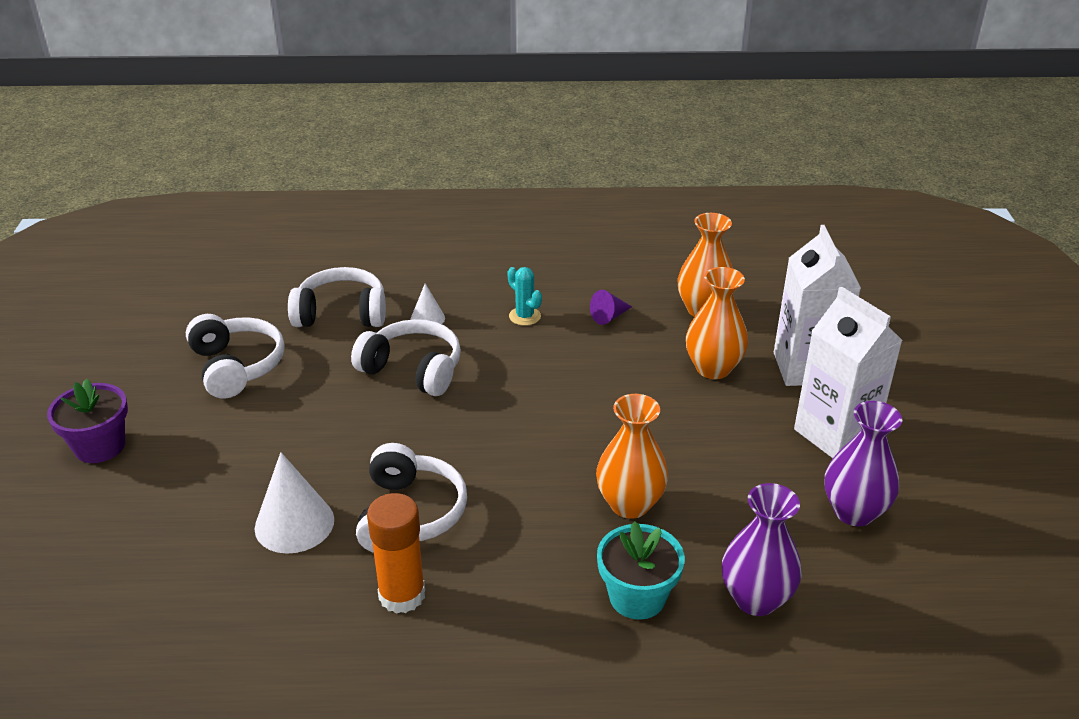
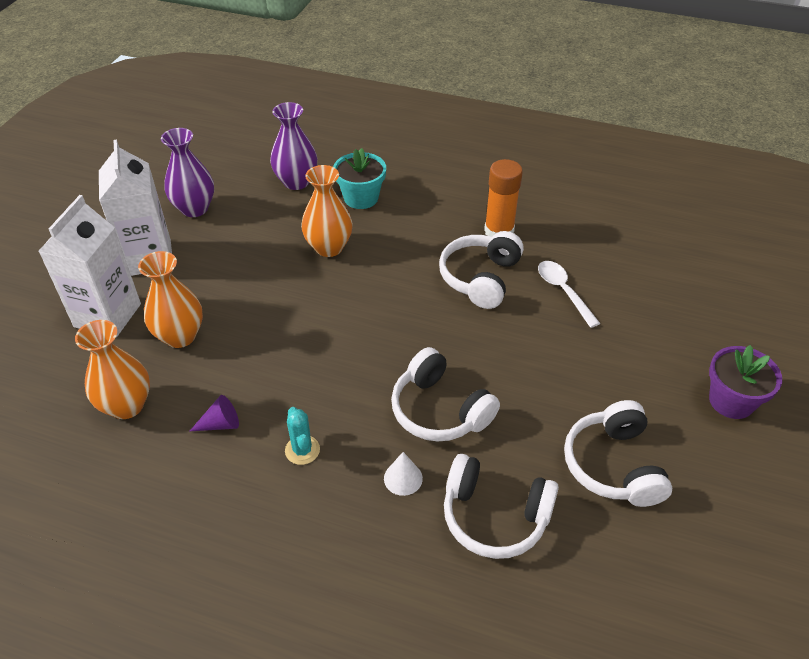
camera: 160 degrees left, 10 degrees up
white cone [255,452,334,554] -> white spoon [538,261,601,328]

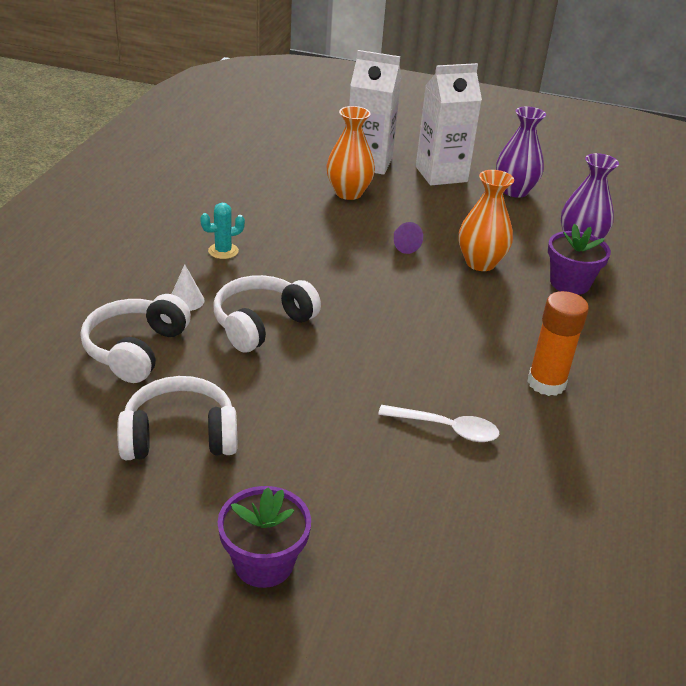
camera: 85 degrees right, 10 degrees down
orange vase [75,320,150,419] -> none
purple cone [190,395,239,431] -> purple cone moved to [394,222,423,254]
turquoise flower pot [333,148,386,209] -> purple flower pot [548,224,611,295]
white headphones [439,231,524,309] -> none
white spoon [538,261,601,328] -> white spoon turned 45 degrees clockwise [378,405,499,442]

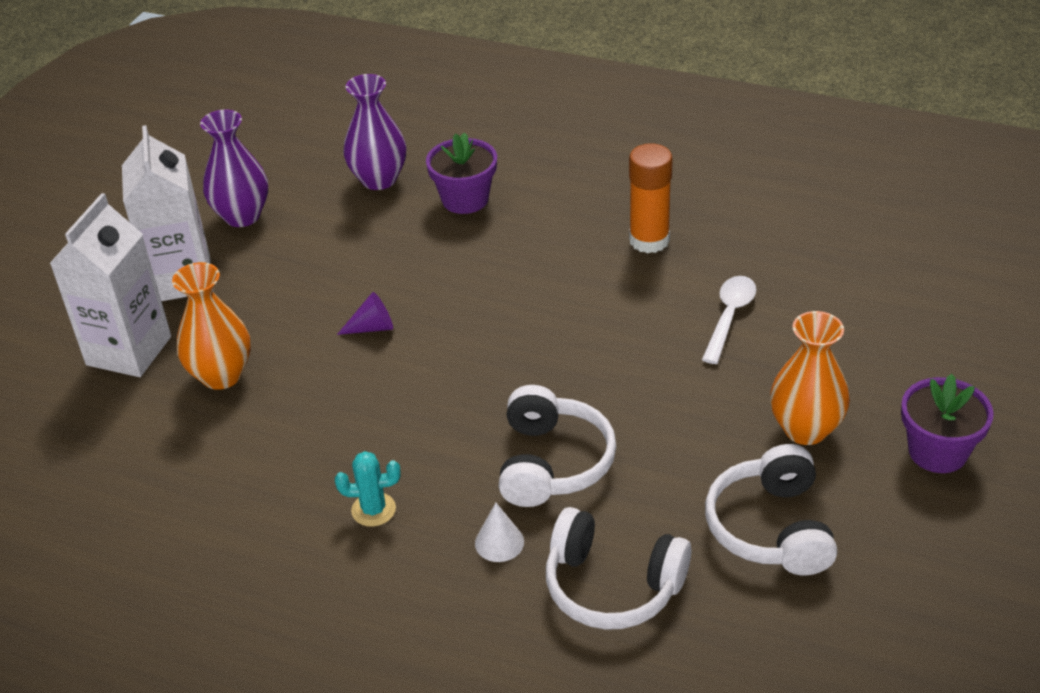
camera: 80 degrees left, 5 degrees up
turquoise cactus [200,203,245,259] -> turquoise cactus turned 75 degrees counterclockwise [335,451,400,527]
white headphones [213,275,321,352] -> white headphones turned 135 degrees counterclockwise [498,385,617,507]
orange vase [459,170,514,271] -> orange vase moved to [770,311,850,445]

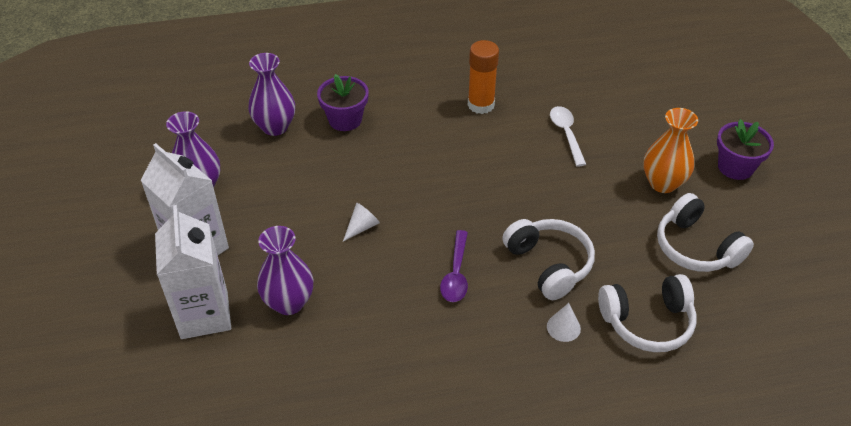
camera: 35 degrees left, 5 degrees up
orange vase [172,262,251,390] -> purple vase [257,226,313,315]
turquoise cactus [335,451,400,527] -> none
purple cone [337,292,393,335] -> white cone [343,203,380,241]
none -> purple spoon [440,230,468,302]

